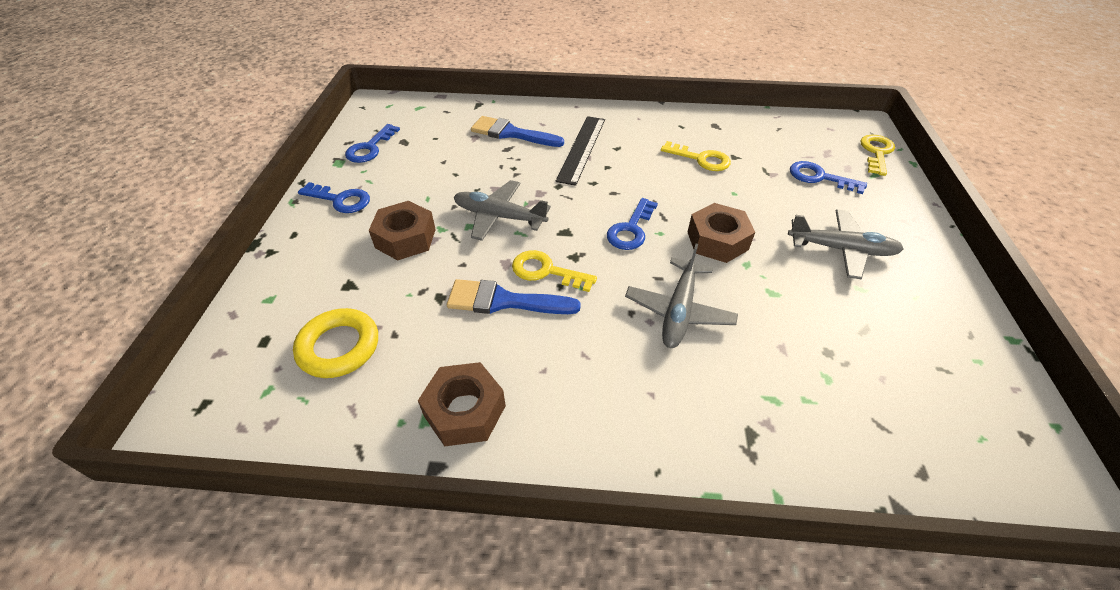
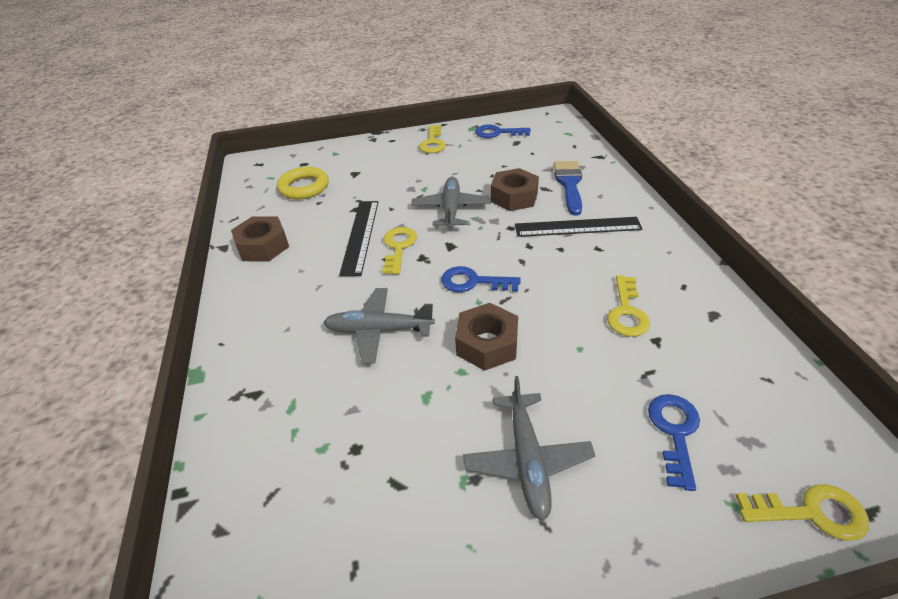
camera: 75 degrees right, 5 degrees down
blue key [298,182,370,213] -> yellow key [419,125,446,153]
brown nut [369,201,436,260] -> brown nut moved to [491,168,539,211]
blue brush [447,279,581,314] -> black ruler [339,201,378,276]

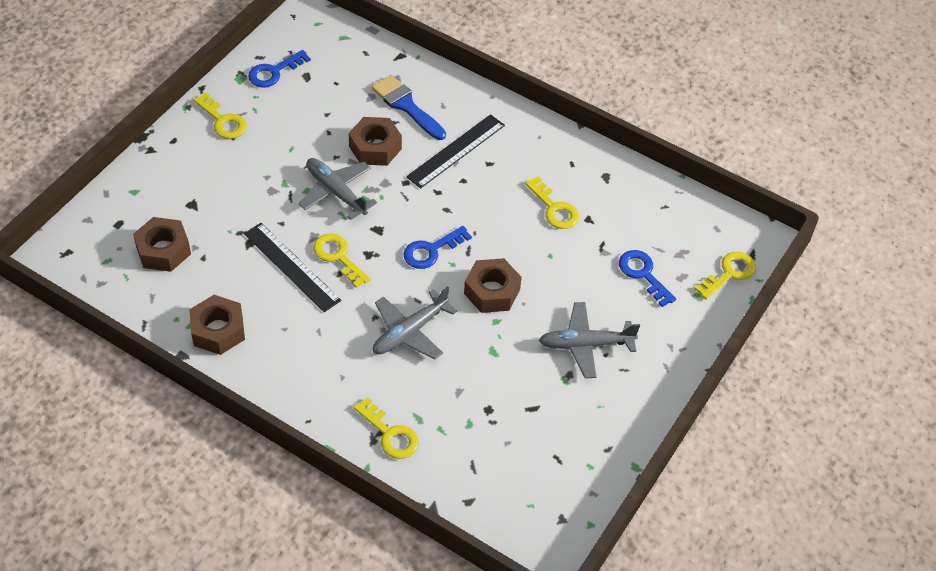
camera: 50 degrees left, 10 degrees up
yellow ring [277,167,329,200] -> brown nut [133,217,191,272]
grey plane [463,376,595,521] -> grey plane turned 135 degrees clockwise [539,302,640,378]
none -> yellow key [354,397,419,459]

